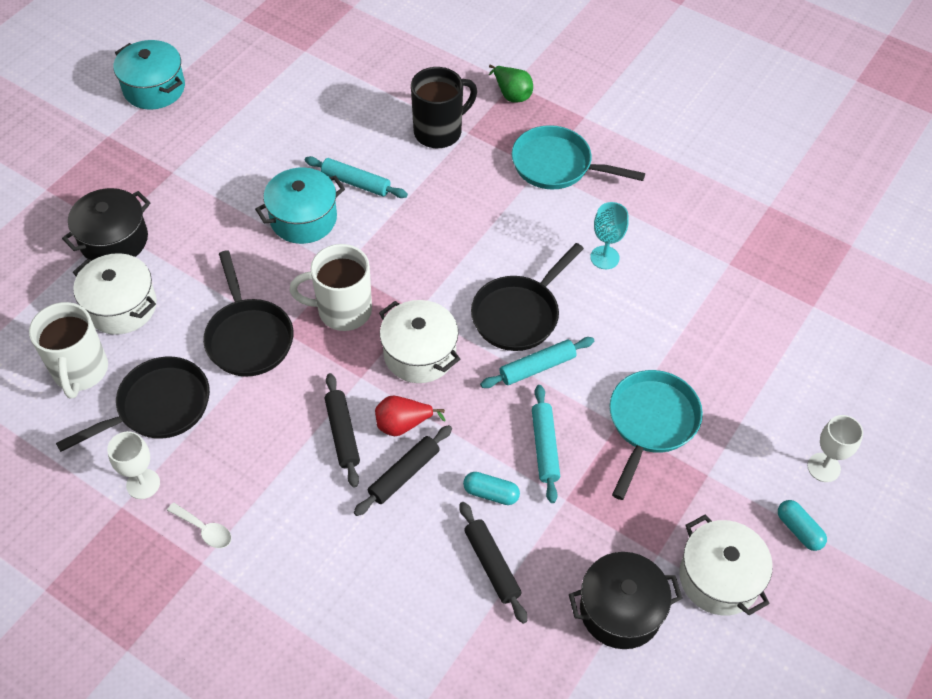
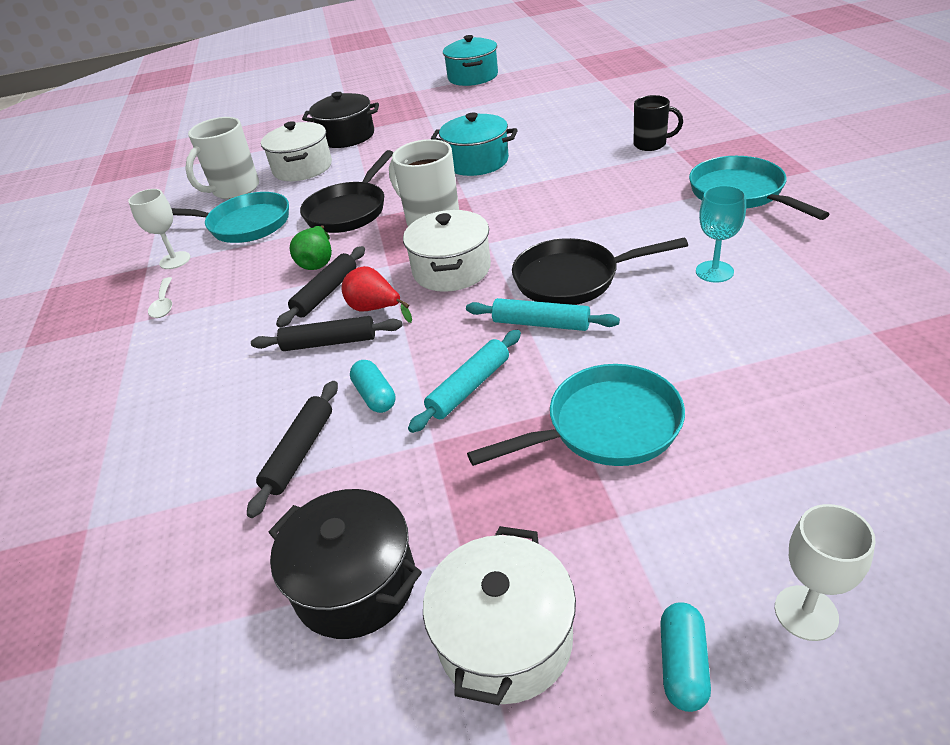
camera: 50 degrees right, 15 degrees down
black pan [56,357,210,452] -> turquoise pan [171,192,289,243]
turquoise rolling pin [305,156,408,198] -> none
black mug [411,67,477,148] -> black mug [634,95,683,151], size x0.65
green pear [489,64,533,103] -> green pear moved to [290,225,332,270]

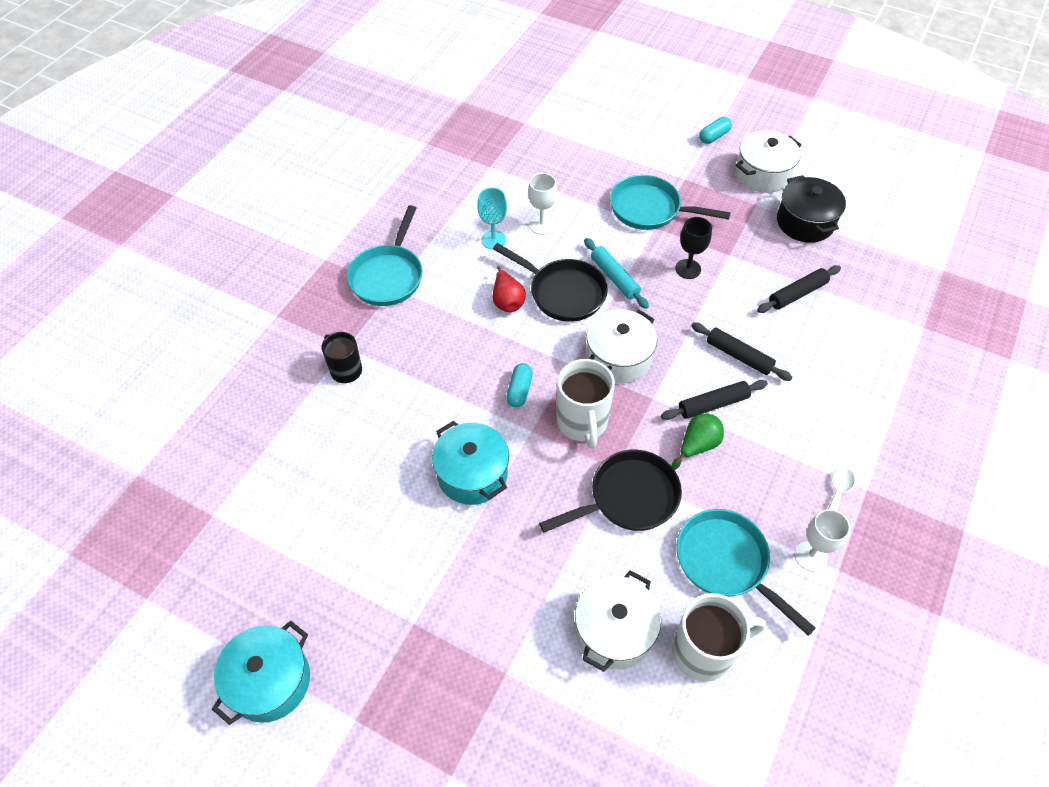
camera: 145 degrees left, 15 degrees up
black pot [302,92,379,148] -> none
red pear [342,266,412,323] -> red pear moved to [493,266,526,312]
turquoise capsule [350,360,395,413] -> turquoise capsule moved to [506,363,533,407]
turquoise rolling pin [408,330,521,433] -> black goblet [675,217,712,279]
white goblet [775,504,876,641] -> white goblet moved to [528,173,557,235]

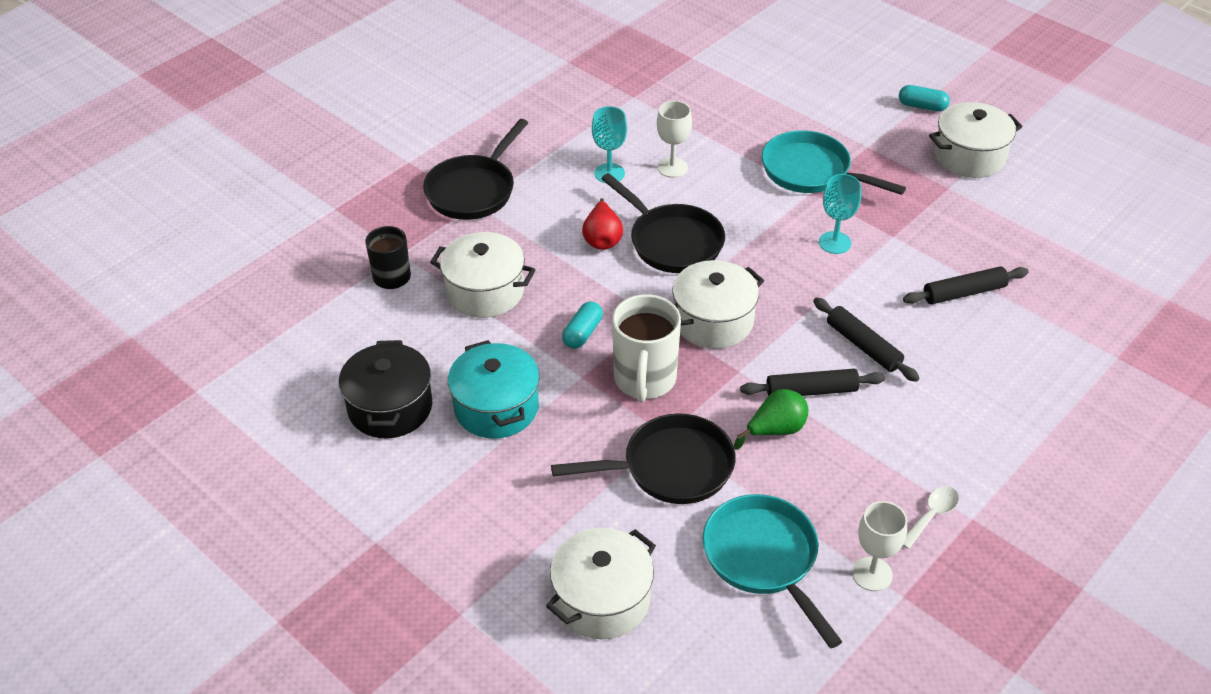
camera: 15 degrees right, 10 degrees down
turquoise pot [212,621,310,725] -> none
turquoise pan [347,205,423,306] -> black pan [423,119,528,220]
turquoise rolling pin [584,238,649,309] -> none
white mug [672,593,766,682] -> none
black goblet [675,217,712,279] -> turquoise goblet [819,174,861,254]
turquoise capsule [699,117,732,144] -> turquoise capsule turned 45 degrees clockwise [899,85,950,112]
black pot [777,175,846,243] -> black pot moved to [339,340,432,438]
none -> white pot [430,232,536,318]

